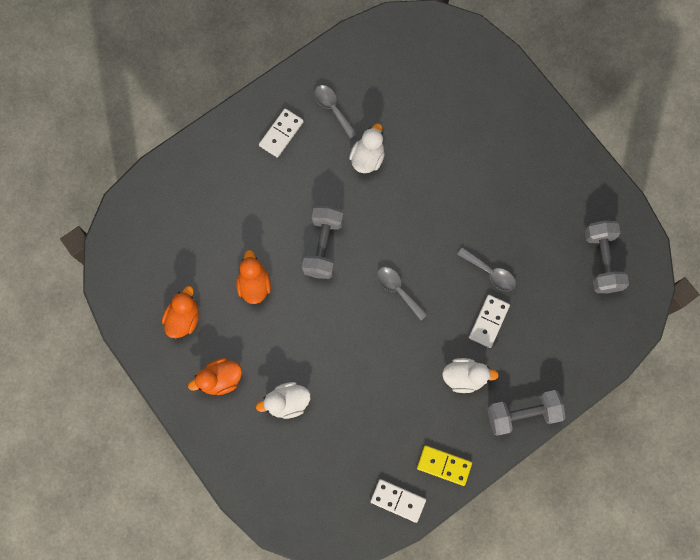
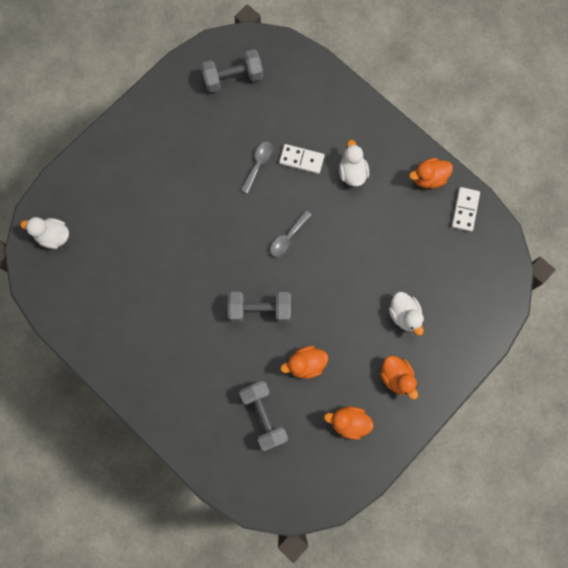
camera: 100 degrees left, 0 degrees up
white domino [259,108,304,158] -> none
grey spoon [314,85,357,139] -> none
white duck [349,123,385,173] -> white duck moved to [20,217,69,249]
yellow domino [417,445,472,486] -> orange duck [409,158,453,189]
grey dumbbell [487,390,565,436] -> grey dumbbell moved to [239,381,288,451]

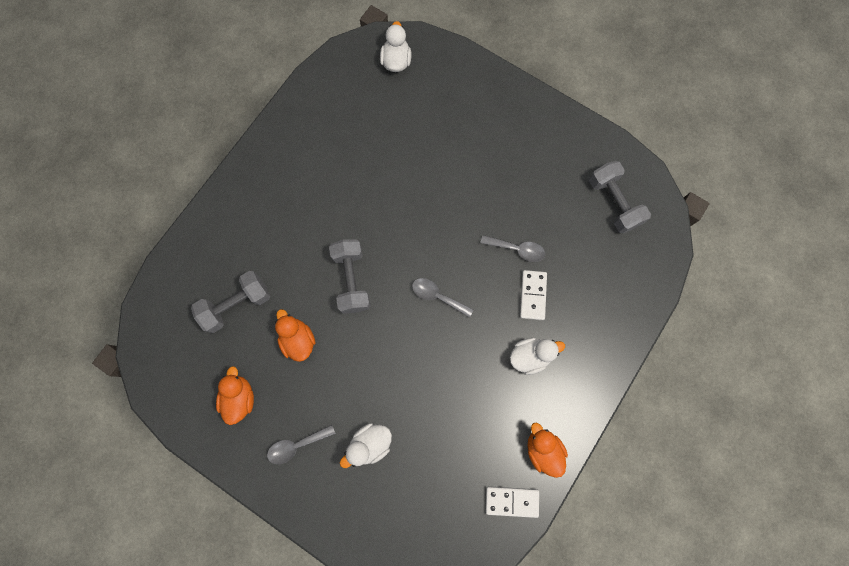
camera: 80 degrees right, 0 degrees up
orange duck [380,355,418,400] -> grey spoon [267,425,336,464]

